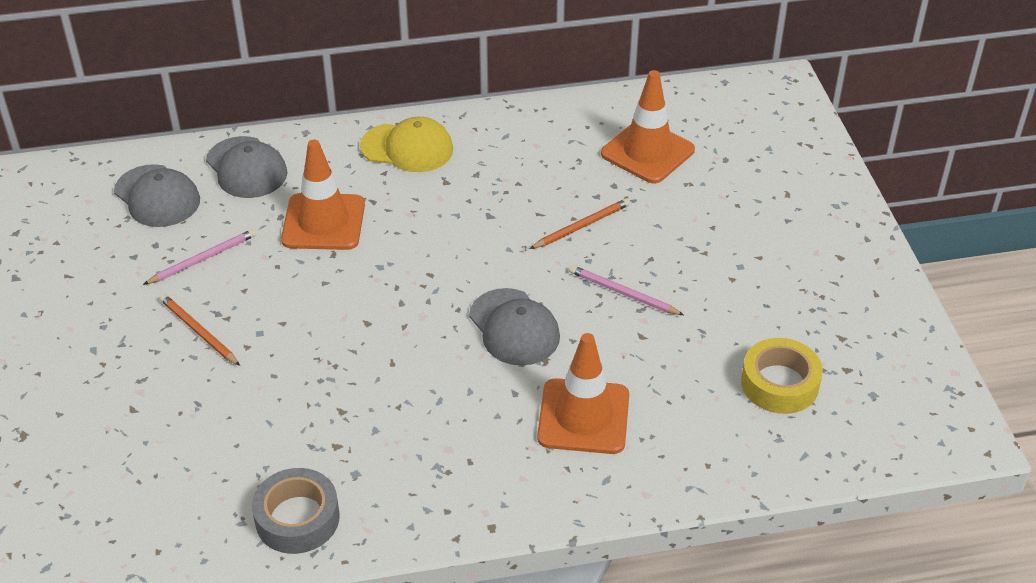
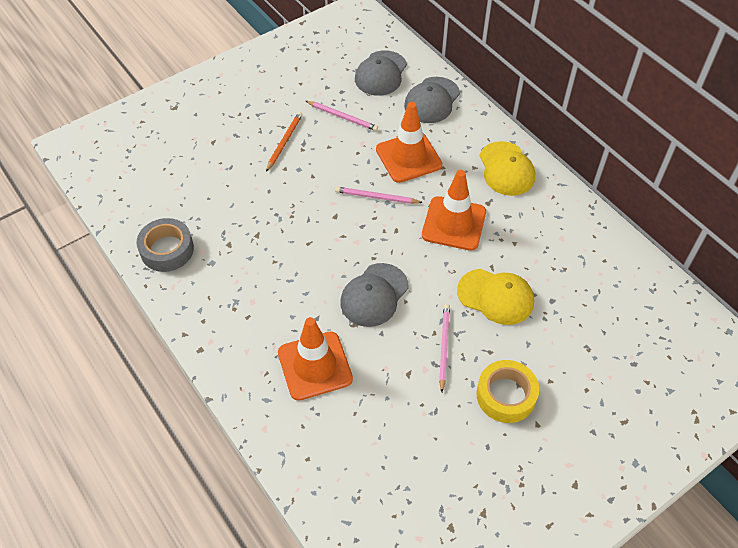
camera: 65 degrees right, 10 degrees up
orange pencil [530,198,630,249] -> yellow cap [457,269,534,325]
orange traffic cone [601,70,695,184] -> orange traffic cone moved to [422,170,486,251]
yellow tape [741,338,823,414] -> yellow tape moved to [476,360,539,423]
none -> pink pencil [335,187,423,204]

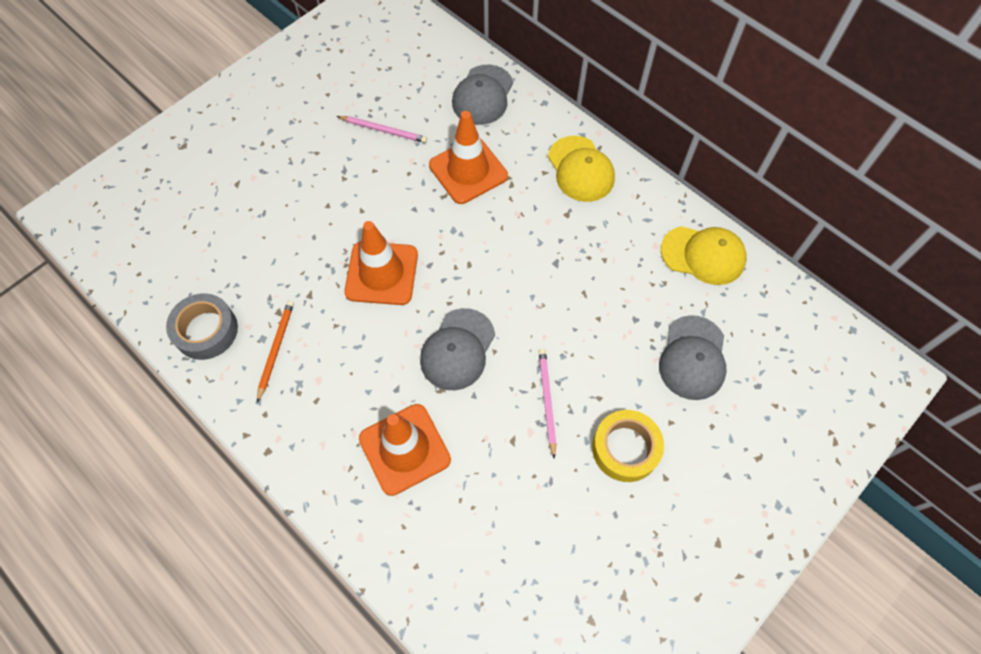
camera: 10 degrees left, 10 degrees up
orange pencil [266,112,303,172] -> orange pencil moved to [257,300,294,403]
pink pencil [335,187,423,204] -> none
grey cap [355,50,407,96] -> grey cap moved to [659,315,727,400]
orange traffic cone [422,170,486,251] -> orange traffic cone moved to [344,221,418,305]
yellow cap [457,269,534,325] -> yellow cap moved to [661,226,747,285]

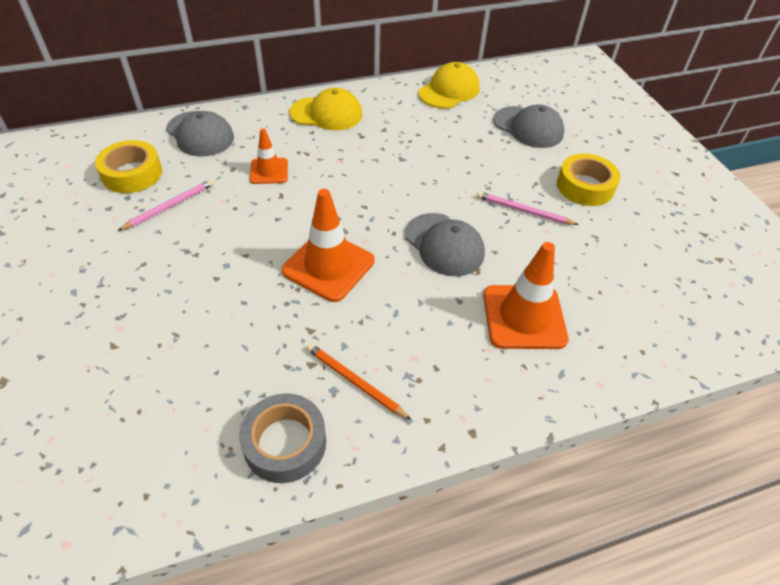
camera: 65 degrees left, 15 degrees down
orange traffic cone [429,111,508,204] -> orange traffic cone [250,128,288,184], size x0.59
none -> yellow tape [95,140,162,193]

